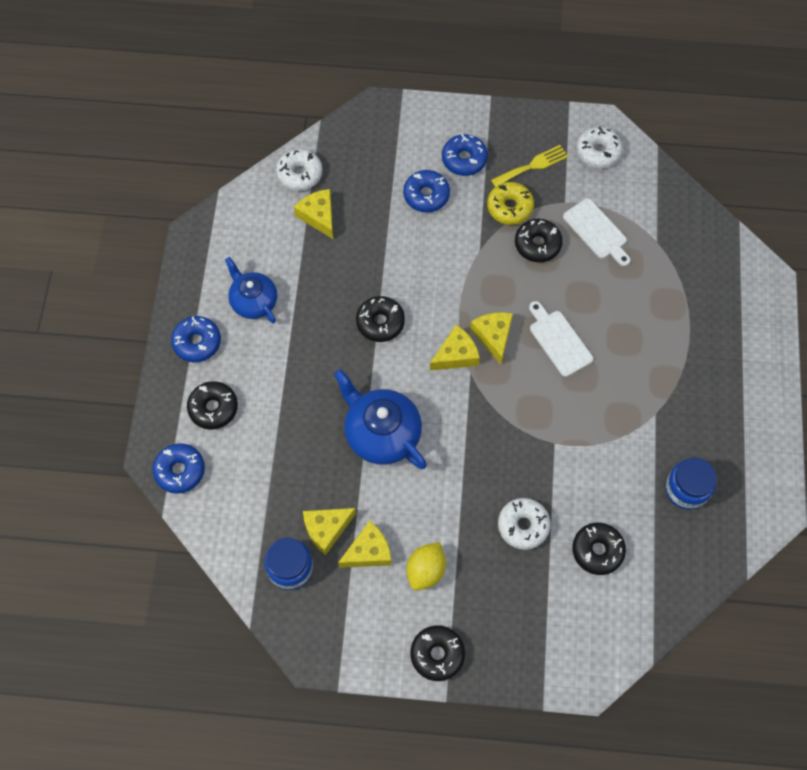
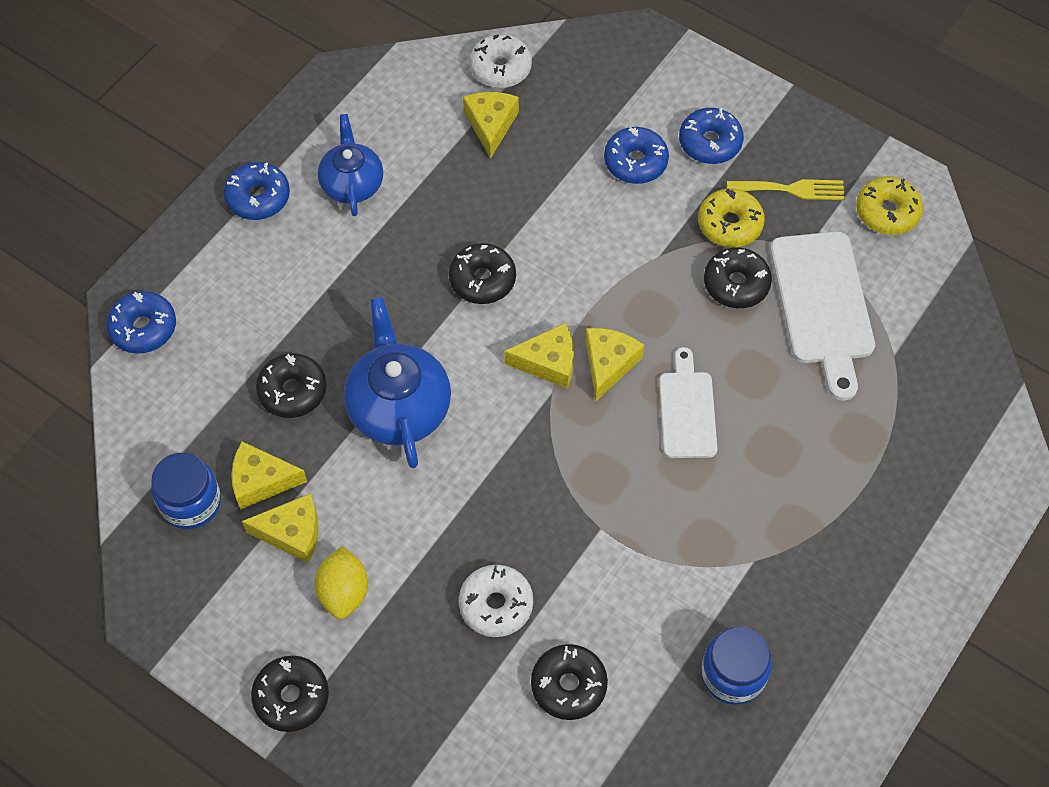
camera: 30 degrees right, 5 degrees down
black donut [187,381,238,430] -> black donut moved to [256,353,327,418]
yellow lemon [407,542,446,591] -> yellow lemon turned 60 degrees counterclockwise [314,546,368,619]
white cutting board [563,198,631,266] -> white cutting board [770,231,875,401], size x1.59
white donut [576,126,623,168] -> yellow donut [856,176,923,235]

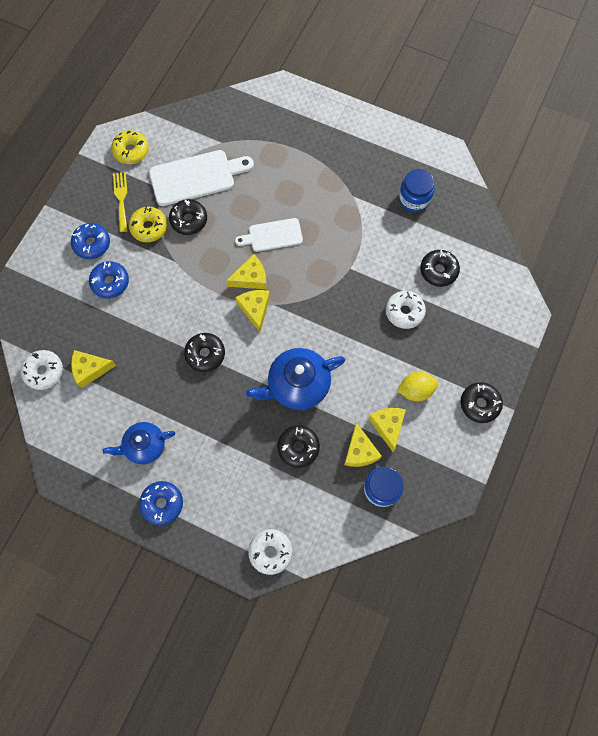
camera: 100 degrees left, 10 degrees up
blue donut [106,291,176,354] -> white donut [248,529,293,575]
yellow cheese [586,328,644,401] -> yellow cheese turned 150 degrees clockwise [226,254,266,289]

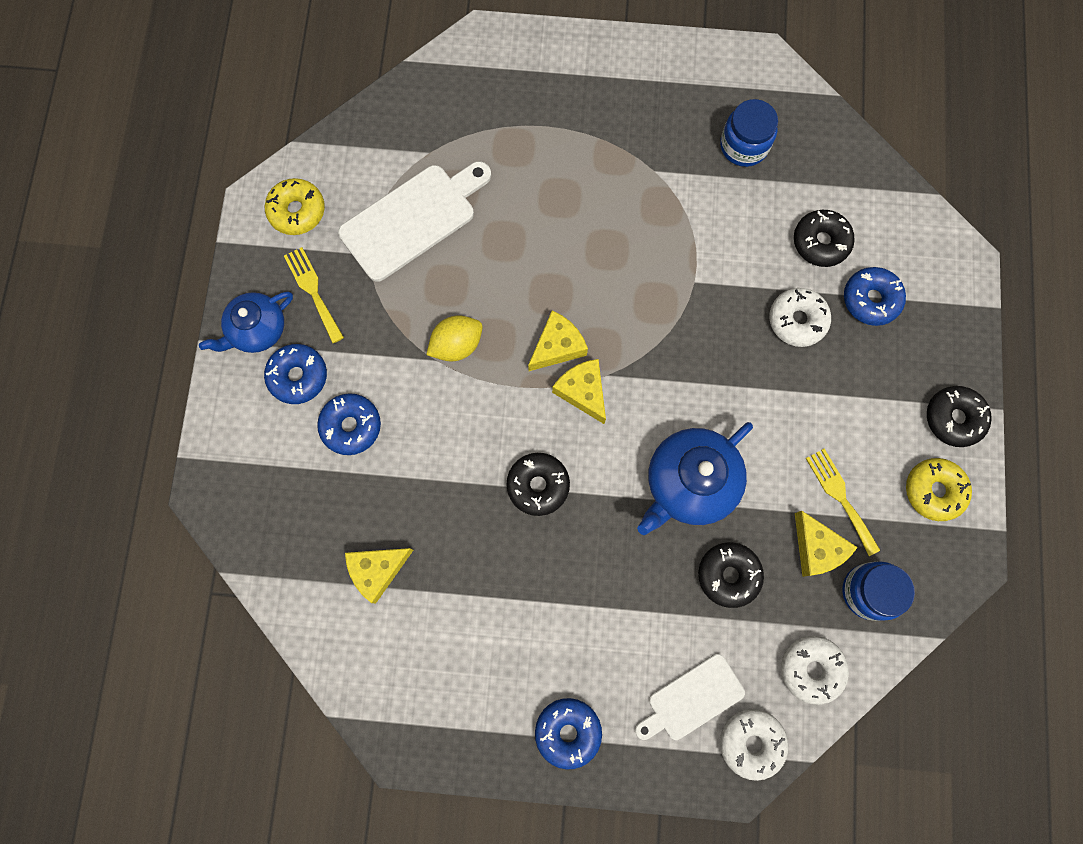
camera: 20 degrees left, 5 degrees up
white donut [21,350,63,390] -> white donut moved to [781,636,849,705]
blue teapot [103,422,175,464] -> blue teapot moved to [199,292,293,353]
yellow donut [129,206,167,242] -> yellow donut moved to [906,458,972,521]
black donut [169,199,207,235] -> none
white cutting board [235,218,303,252] -> white cutting board moved to [635,654,745,740]
yellow cheese [368,408,406,452] -> yellow fork [806,448,880,556]
yellow lemon [397,372,439,401] -> yellow lemon moved to [426,315,483,362]
none -> blue donut [844,267,906,326]

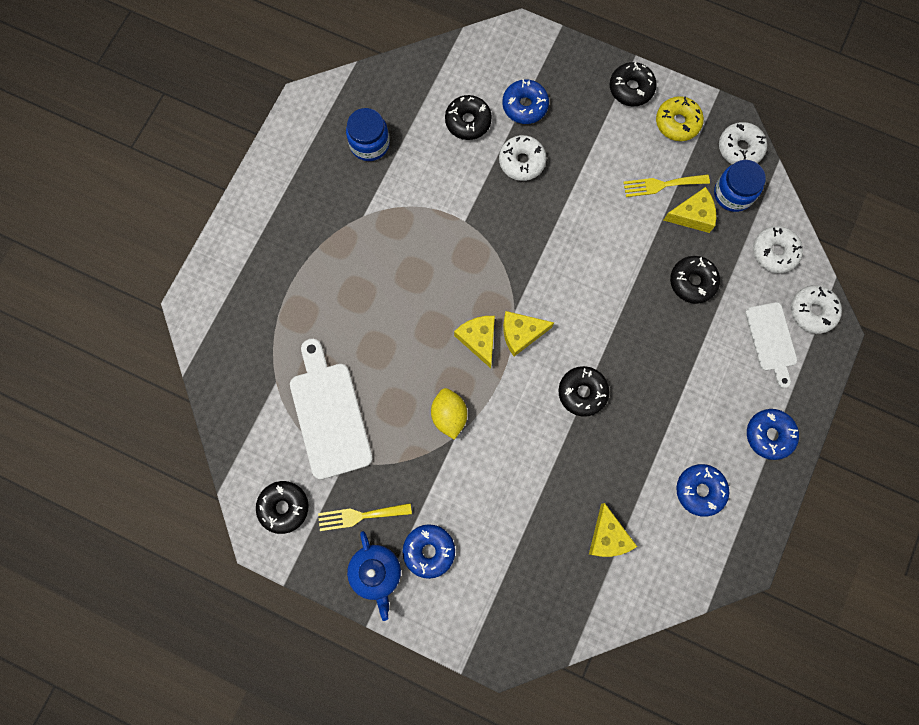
camera: 70 degrees left, 0 degrees up
yellow donut [265,178,325,235] -> black donut [256,481,308,534]
blue donut [317,393,381,455] -> blue donut moved to [676,464,729,517]
blue teapot [637,422,753,535] -> none
none -> white donut [719,122,767,165]

